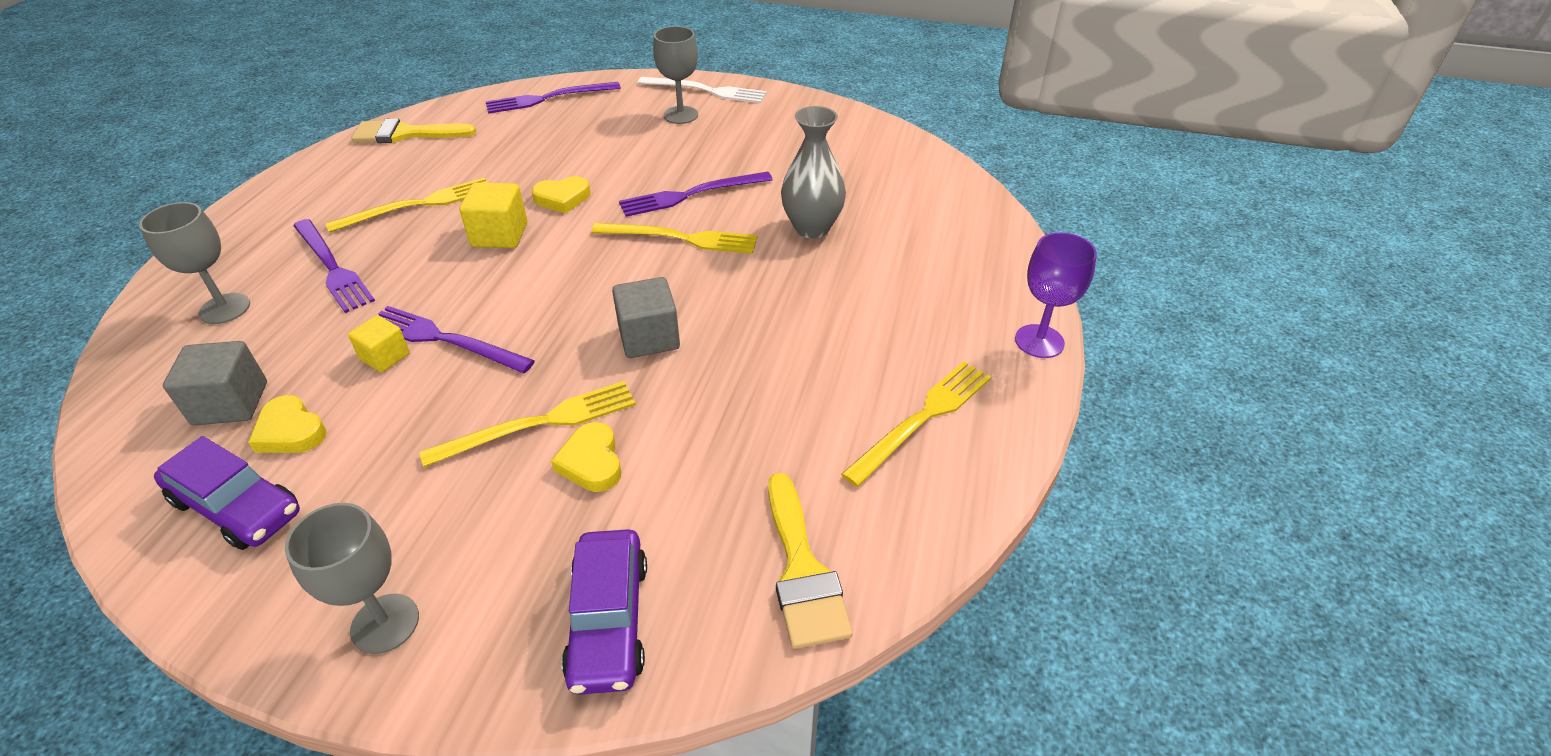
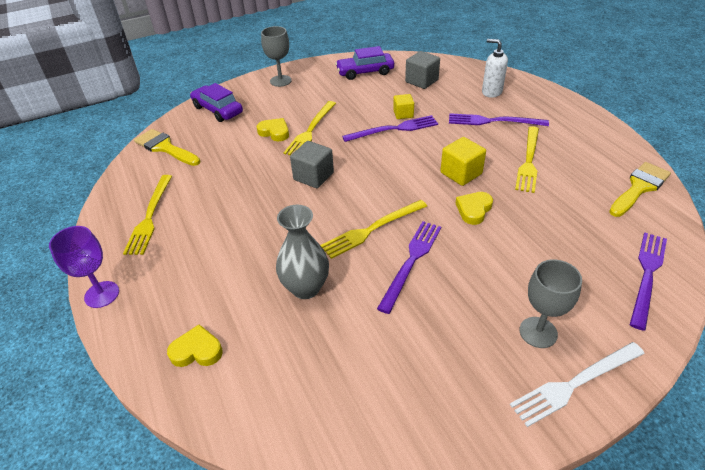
camera: 140 degrees right, 0 degrees up
grey goblet [139,202,250,324] -> white soap dispenser [482,39,508,98]
yellow heart [248,395,327,453] -> yellow heart moved to [167,324,223,367]

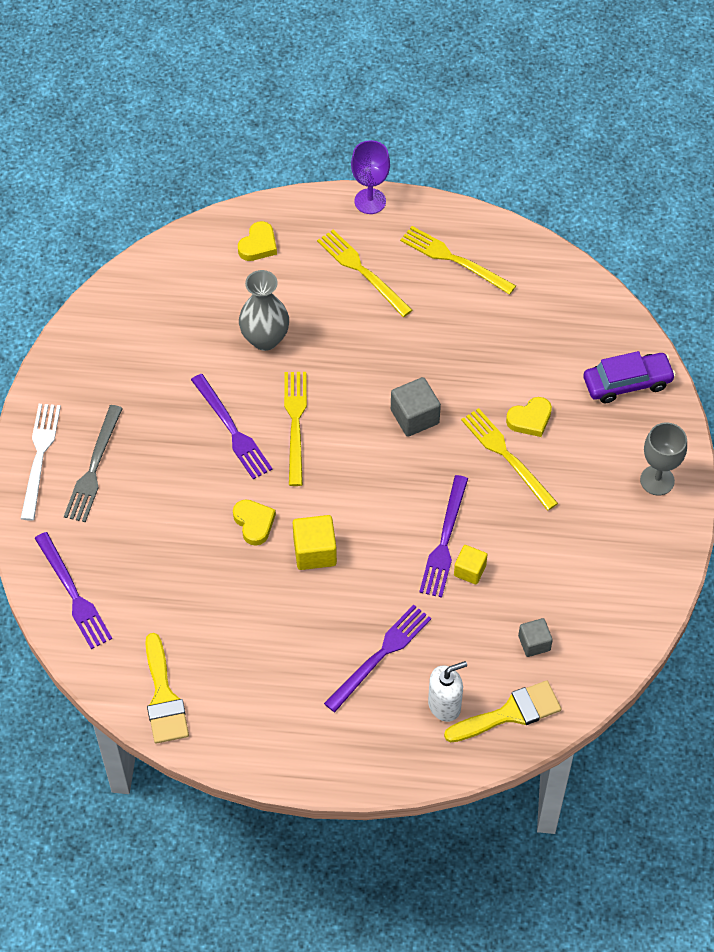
camera: 120 degrees right, 15 degrees up
yellow brush [134,129,200,166] -> yellow brush moved to [444,680,561,742]
purple car [335,46,394,80] -> none
grey cube [405,51,440,89] -> grey cube [518,618,553,657], size x0.65
yellow fork [515,126,539,193] -> yellow fork moved to [317,230,412,317]
grey goblet [520,259,582,348] -> grey fork [64,405,123,522]

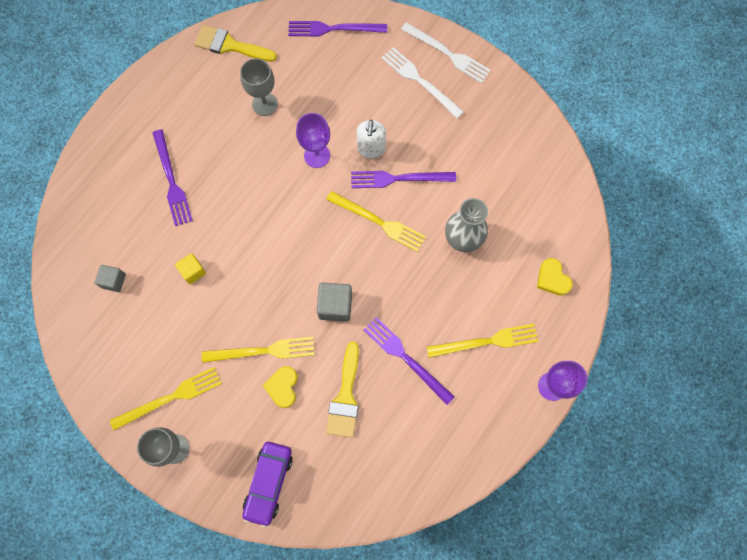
camera: 120 degrees right, 15 degrees up
grey fork [64,405,123,522] -> white fork [382,47,464,118]
yellow heart [233,499,276,546] -> purple goblet [296,113,330,168]
yellow cube [293,515,337,570] -> none
yellow fork [400,226,516,295] -> yellow fork moved to [110,367,222,431]
purple fork [419,475,468,598] -> purple fork moved to [364,317,455,405]
white soap dispenser [428,661,467,722] -> white soap dispenser moved to [357,120,386,158]
yellow brush [444,680,561,742] -> yellow brush moved to [326,342,359,438]
none -> grey goblet [240,58,278,116]

